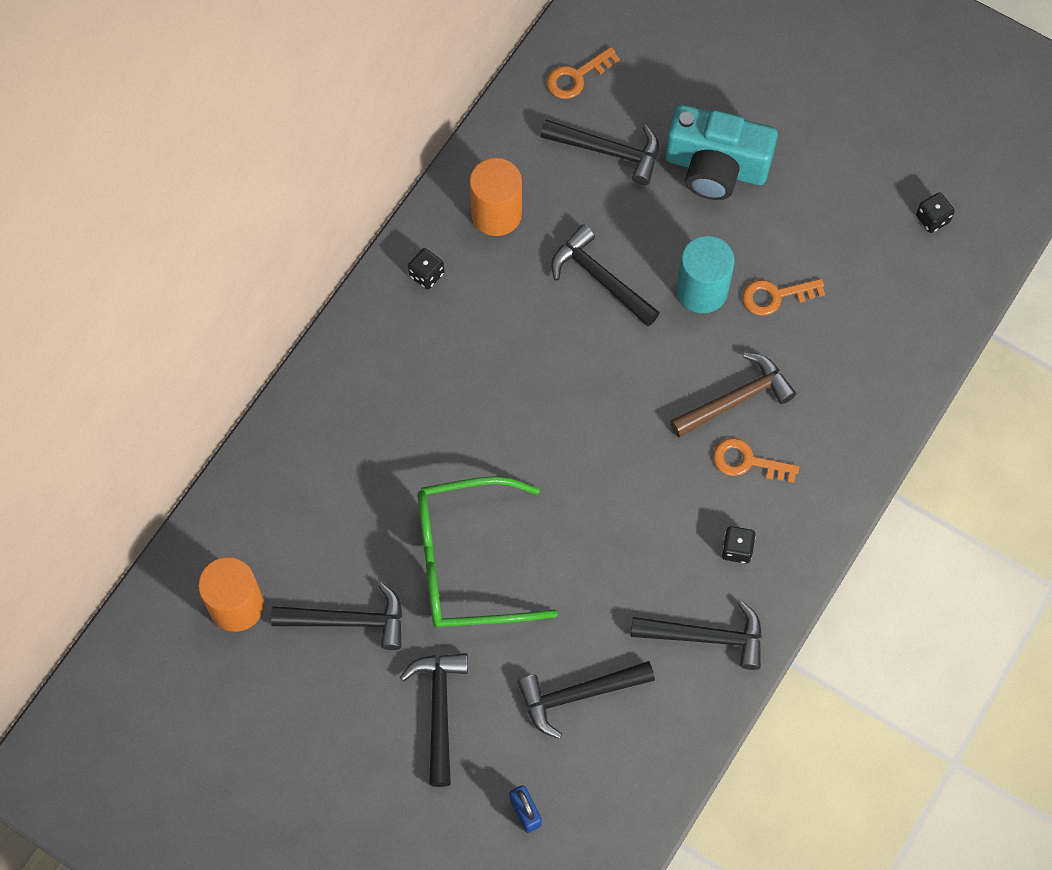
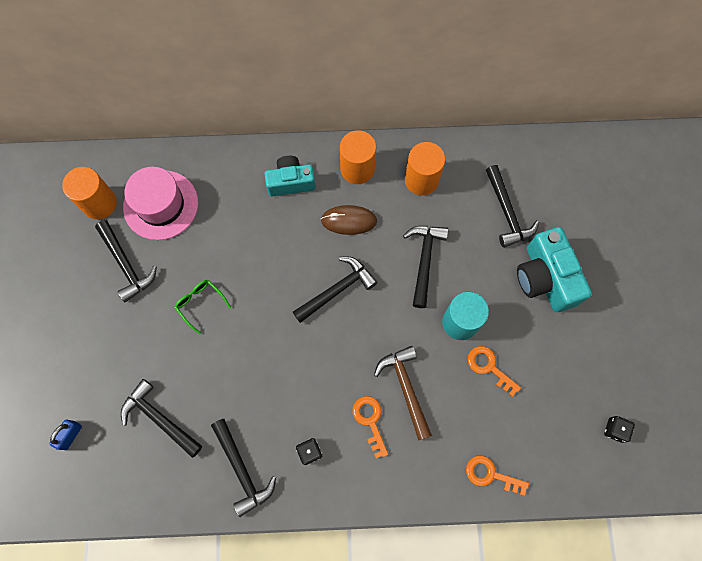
camera: 55 degrees right, 5 degrees up
black hammer [400,653,468,787] -> black hammer moved to [293,257,378,323]
black dice [408,248,444,289] -> orange cylinder [340,130,376,184]
green glasses [417,476,558,628] -> green glasses [175,280,231,334], size x0.44
orange key [546,47,620,99] -> orange key moved to [466,455,529,496]
brown hammer [670,352,796,438] -> brown hammer turned 135 degrees counterclockwise [374,346,432,441]
none -> pink hat [123,167,198,240]
none -> turquoise camera [264,156,316,196]
none -> brown mouse [321,205,377,235]

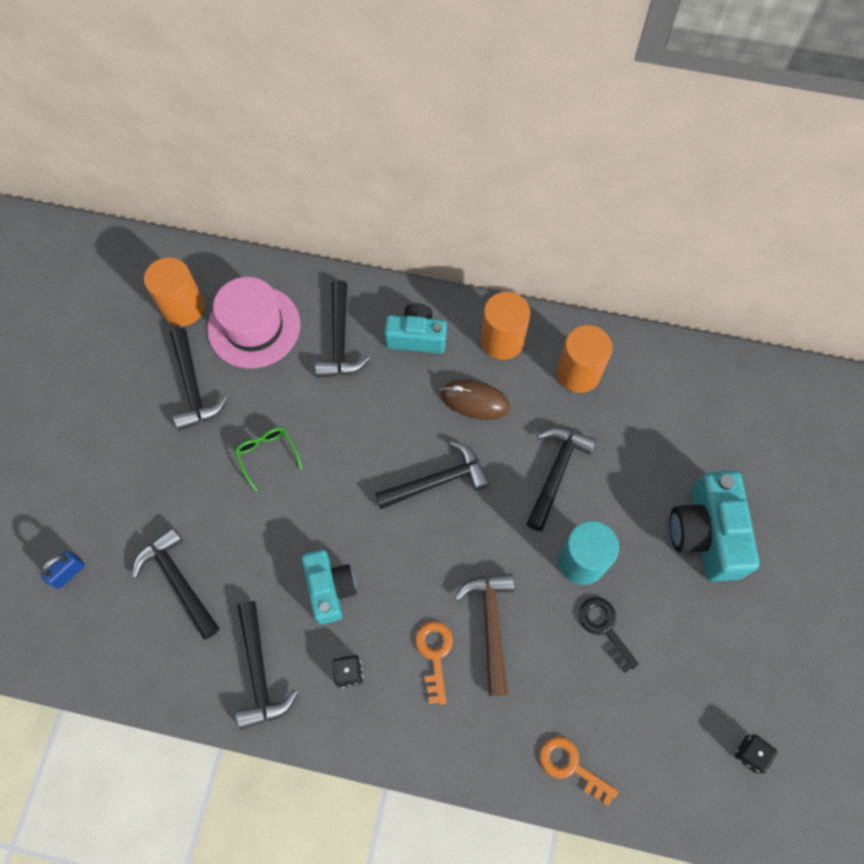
camera: 15 degrees right, 5 degrees down
orange key [468,346,521,397] -> black key [579,597,639,673]
black hammer [486,165,539,248] -> black hammer moved to [315,280,370,378]
none -> turquoise camera [301,550,357,625]

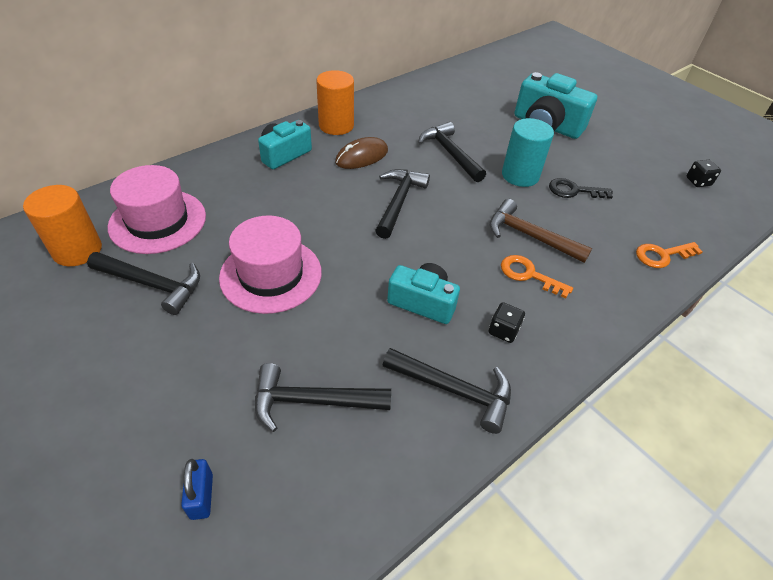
camera: 55 degrees left, 20 degrees down
green glasses [235,427,302,492] -> pink hat [219,216,322,314]
black hammer [315,280,370,378] -> none
orange cylinder [557,325,613,393] -> none

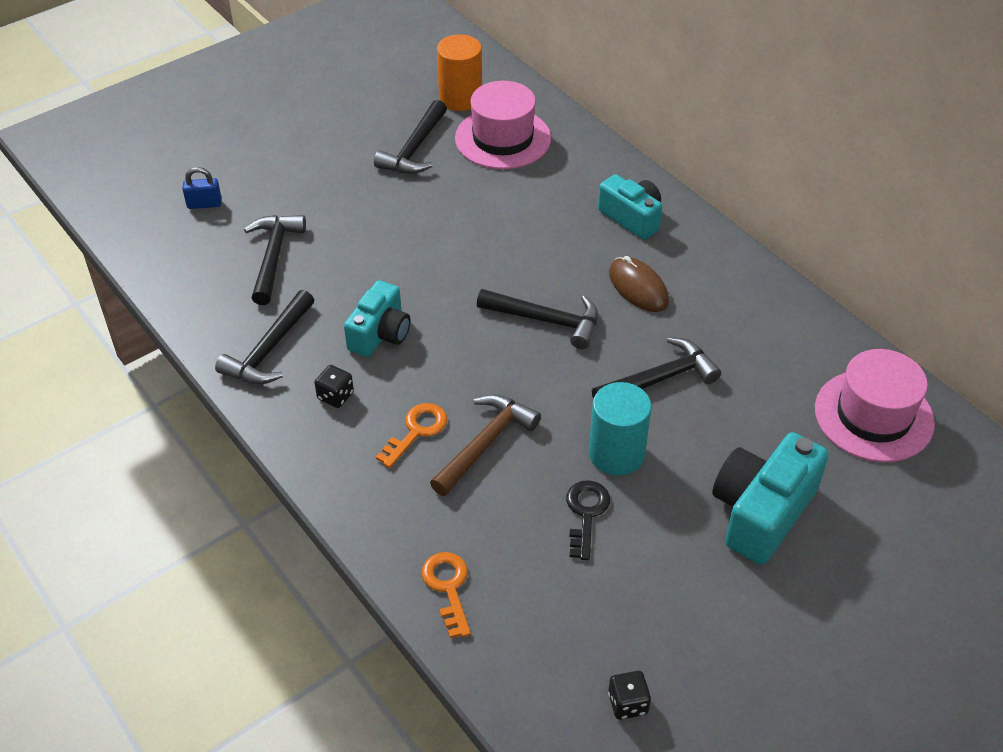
camera: 95 degrees right, 0 degrees up
pink hat [219,216,322,314] -> pink hat moved to [815,349,935,462]
orange cylinder [316,70,354,135] -> none

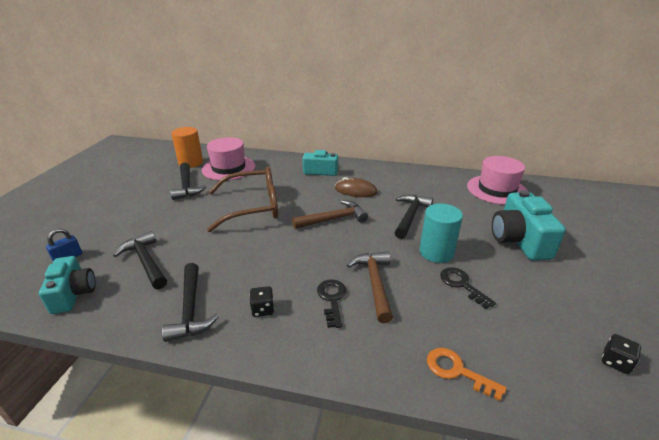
camera: 40 degrees left, 15 degrees down
turquoise camera [344,280,410,357] -> turquoise camera moved to [39,256,96,314]
orange key [376,403,447,468] -> black key [317,280,346,328]
black hammer [477,289,598,349] -> brown hammer [292,200,368,229]
none -> brown glasses [207,166,278,232]

